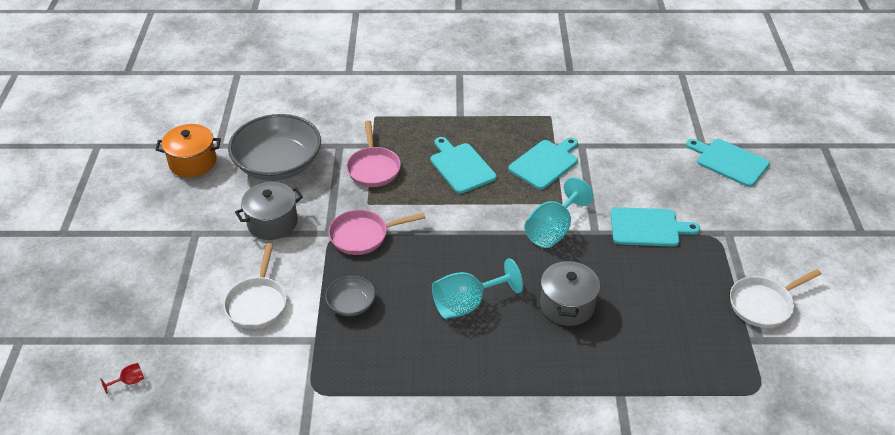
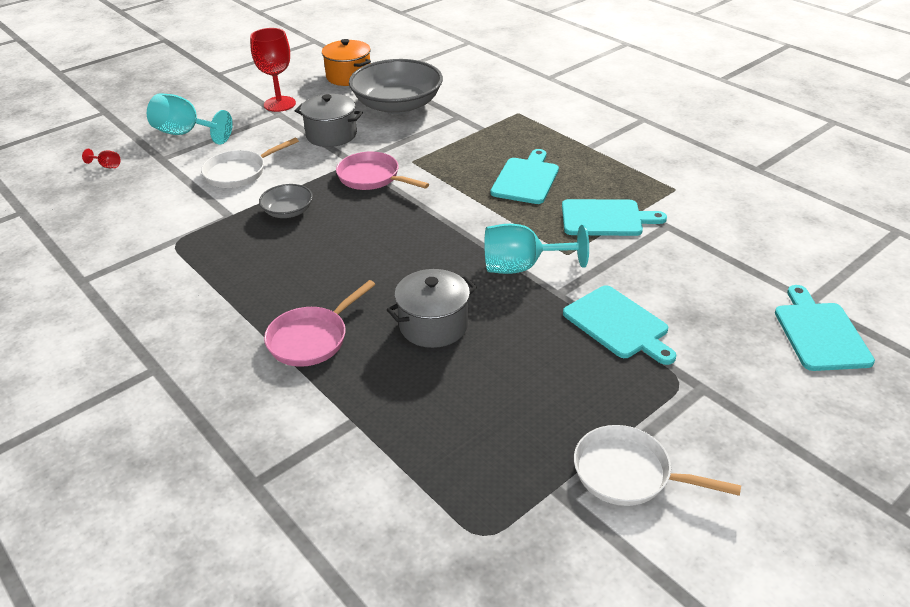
camera: 50 degrees right, 5 degrees down
pink pan [346,120,401,187] -> pink pan moved to [264,280,376,367]
turquoise goblet [432,258,523,319] -> turquoise goblet moved to [147,93,233,145]
none -> red goblet [250,28,296,112]

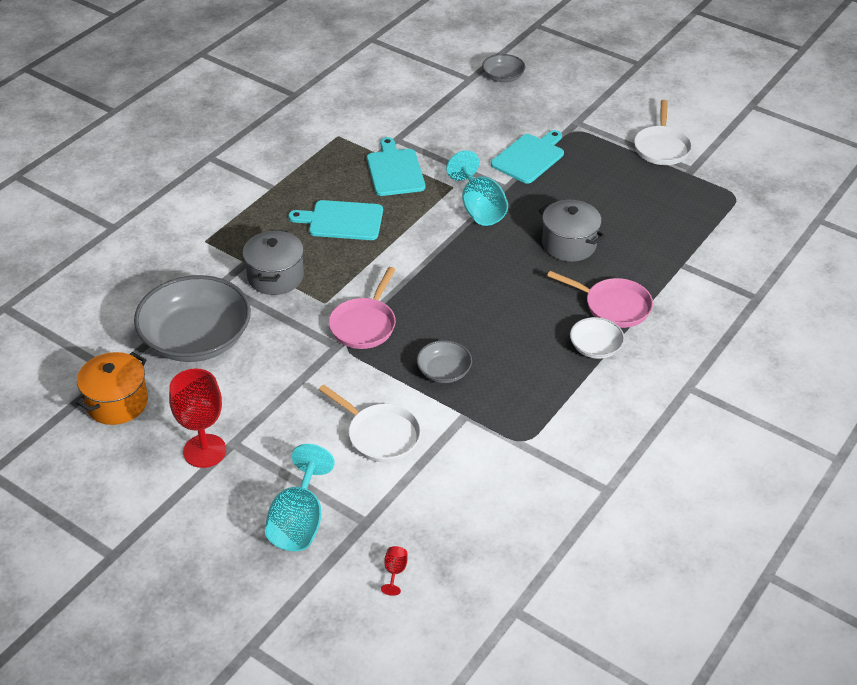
camera: 105 degrees left, 5 degrees up
grey pot [295,94,363,147] -> grey pot moved to [243,230,304,295]
turquoise cutting board [775,285,875,371] -> grey bowl [482,54,525,82]
none -> white bowl [570,317,625,359]

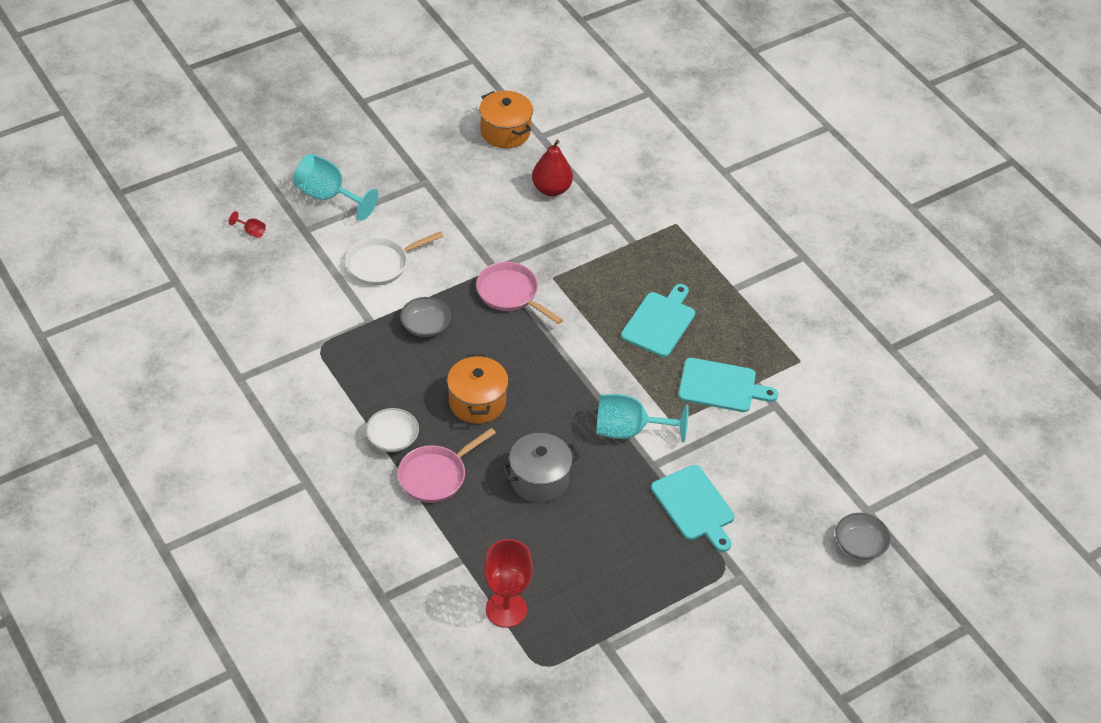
camera: 110 degrees right, 5 degrees up
grey bowl [134,275,251,362] -> red pear [532,140,573,196]
red goblet [169,368,226,468] -> red goblet moved to [483,539,533,628]
grey pot [243,230,304,295] -> none
white pan [634,100,692,165] -> none
none -> orange pot [447,354,509,424]

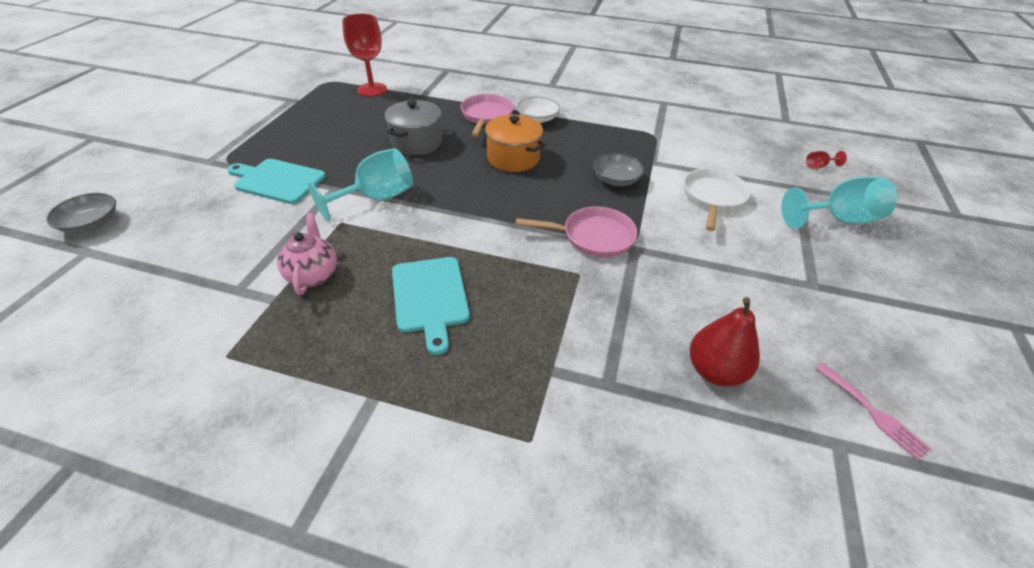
camera: 140 degrees right, 5 degrees down
orange pot [479,91,533,148] -> pink fork [816,363,931,461]
turquoise cutting board [678,358,778,412] -> pink teapot [277,213,337,295]

